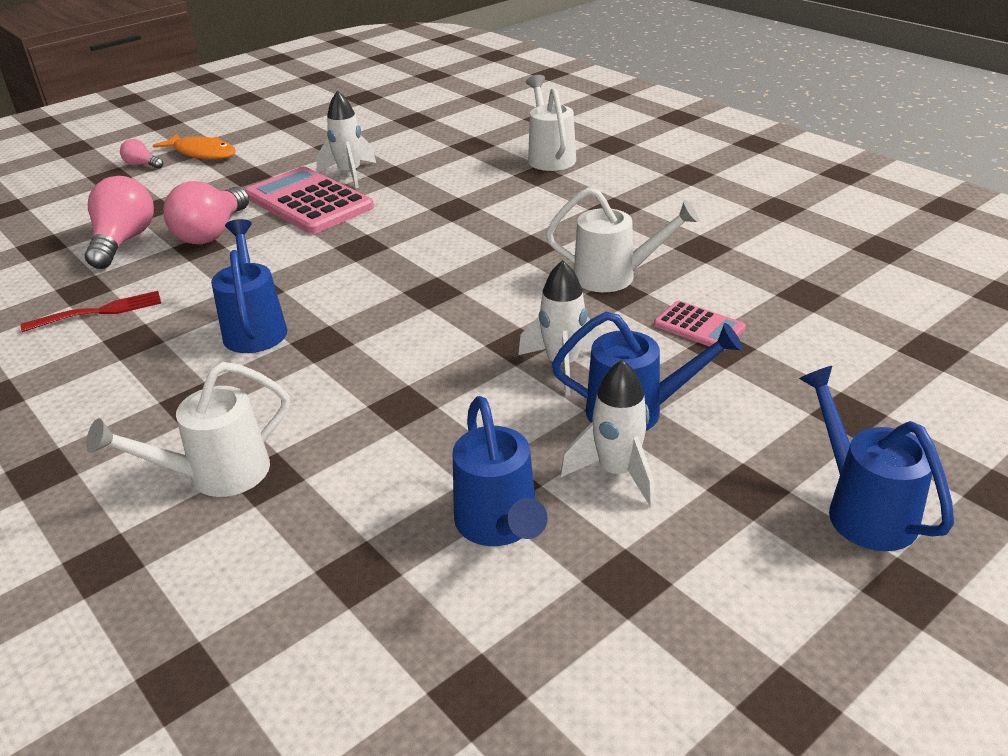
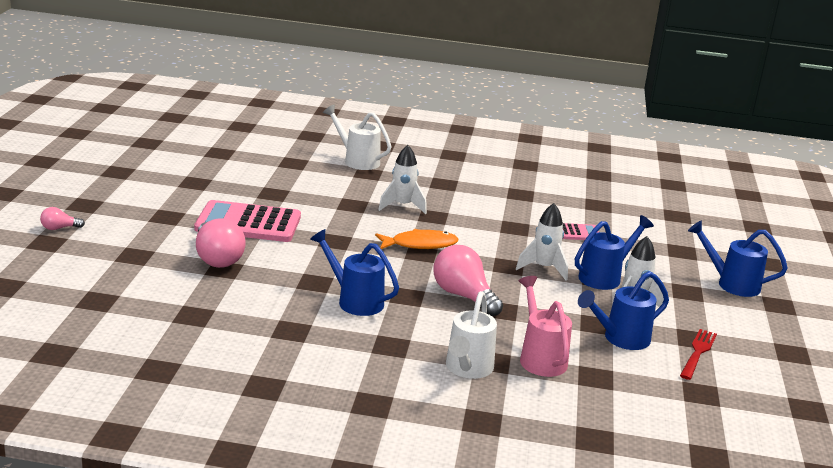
camera: 45 degrees left, 10 degrees down
red fork [21,291,161,332] -> red fork moved to [680,329,717,380]
pink light bulb [85,176,154,269] -> pink light bulb moved to [433,245,503,316]
orange fish [153,133,236,160] -> orange fish moved to [375,229,458,249]
white rocket [316,91,376,188] -> white rocket moved to [378,145,427,214]
blue watering can [453,396,548,546] -> blue watering can turned 120 degrees clockwise [578,271,669,350]
white watering can [546,187,699,292] -> none
none -> pink watering can [519,276,572,377]

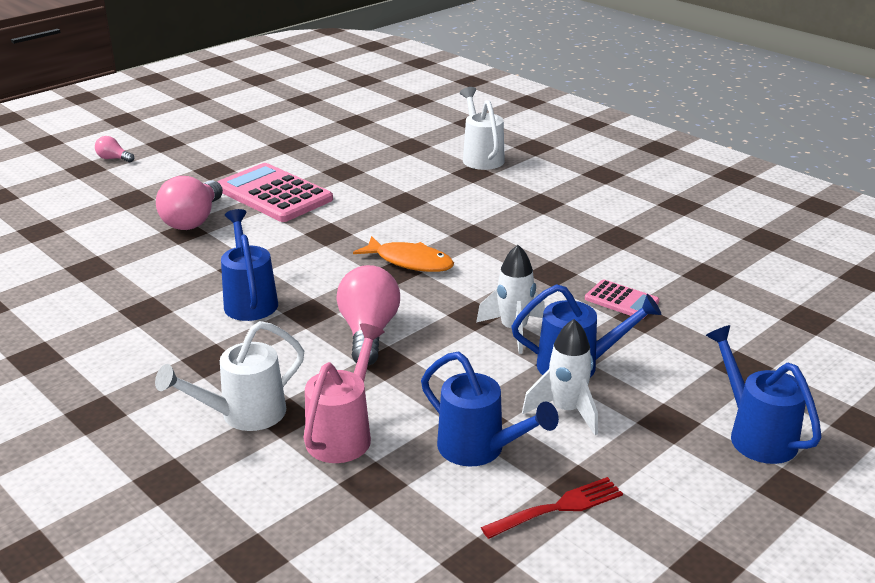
camera: 40 degrees right, 5 degrees up
white rocket [378,145,427,214] -> none
blue watering can [578,271,669,350] -> blue watering can turned 150 degrees counterclockwise [421,352,559,466]

